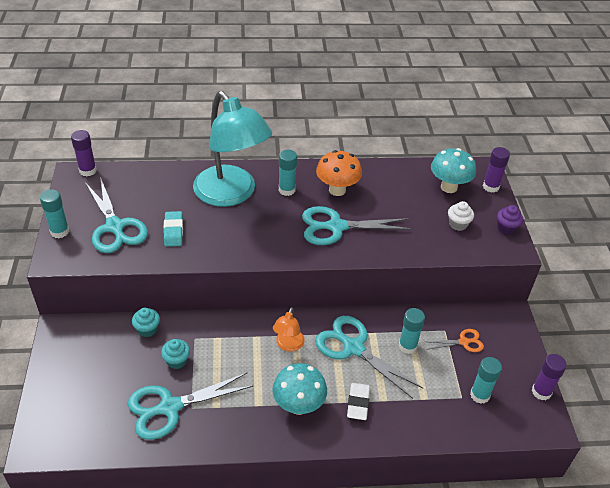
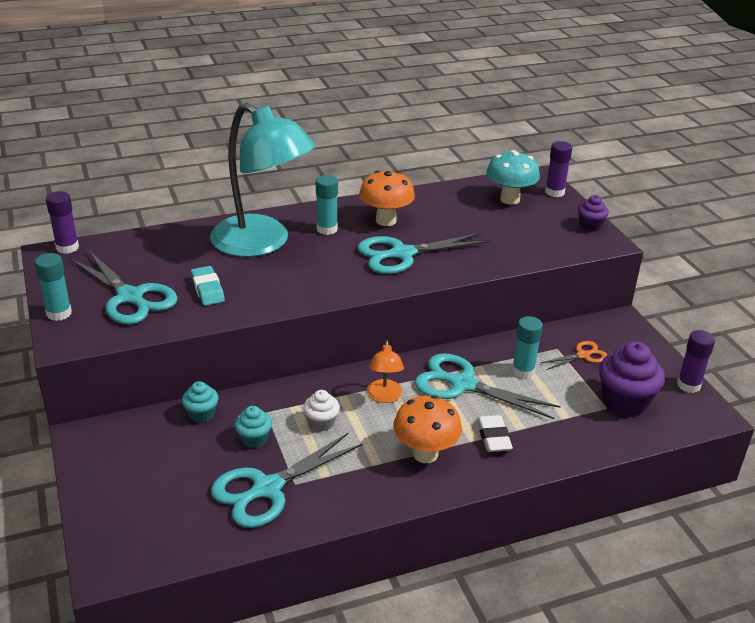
camera: 15 degrees left, 10 degrees down
turquoise mushroom [273,363,327,415] -> orange mushroom [393,395,462,463]
white cupcake [448,201,474,231] -> white cupcake moved to [303,390,340,431]
turquoise glue stick [470,357,502,404] -> purple cupcake [599,342,665,416]

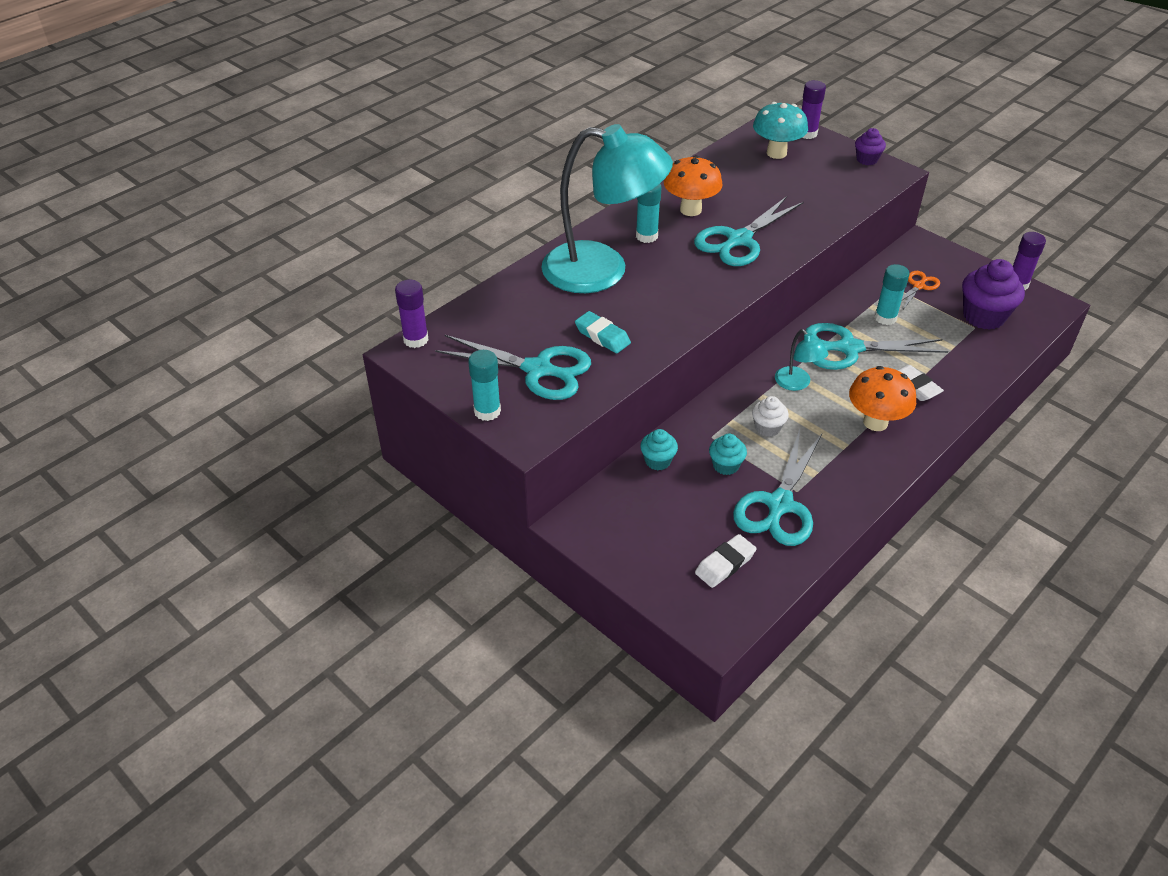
camera: 25 degrees left, 10 degrees up
orange lamp [367,340,404,403] -> turquoise lamp [775,329,828,391]
none -> white eraser [695,534,756,588]

